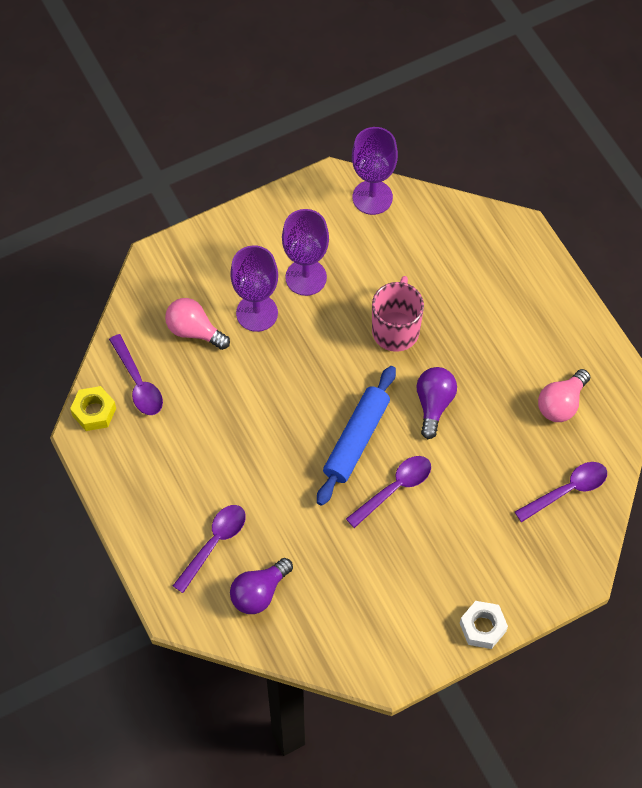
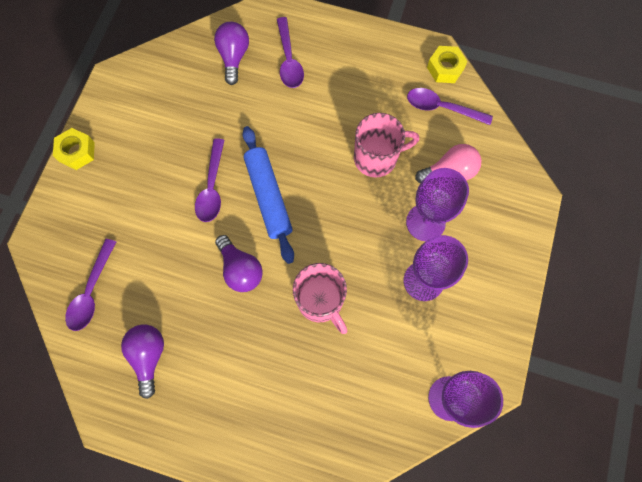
camera: 135 degrees right, 10 degrees up
white nut [460,601,508,649] -> yellow nut [53,128,95,170]
pink light bulb [538,369,590,422] -> purple light bulb [121,324,164,399]
none -> pink mug [354,113,419,178]

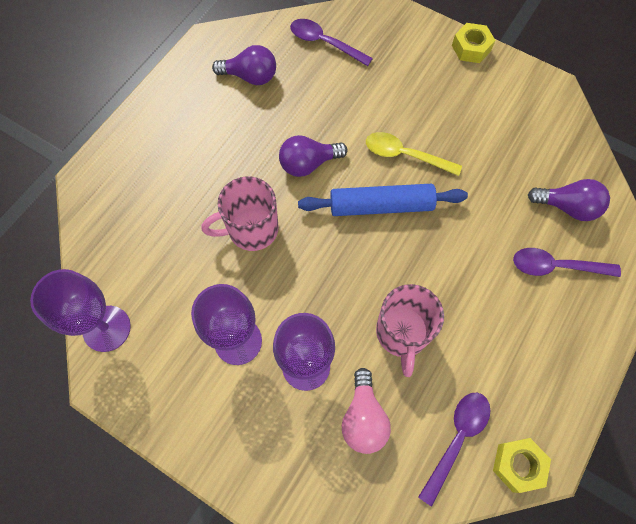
camera: 105 degrees right, 5 degrees down
purple spoon [195,138,224,222] -> yellow spoon [366,132,462,176]

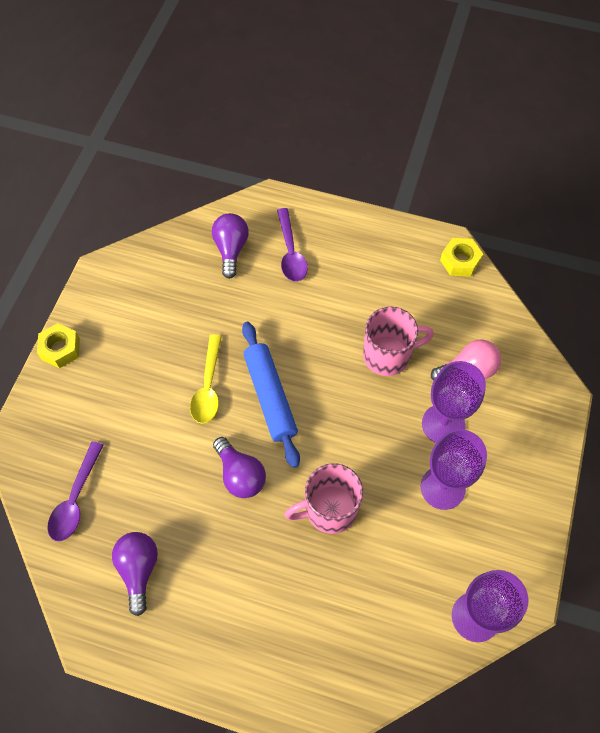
camera: 105 degrees left, 5 degrees down
pink mug [201,177,278,251] -> pink mug turned 105 degrees clockwise [284,463,363,534]
purple spoon [418,393,490,506] -> none

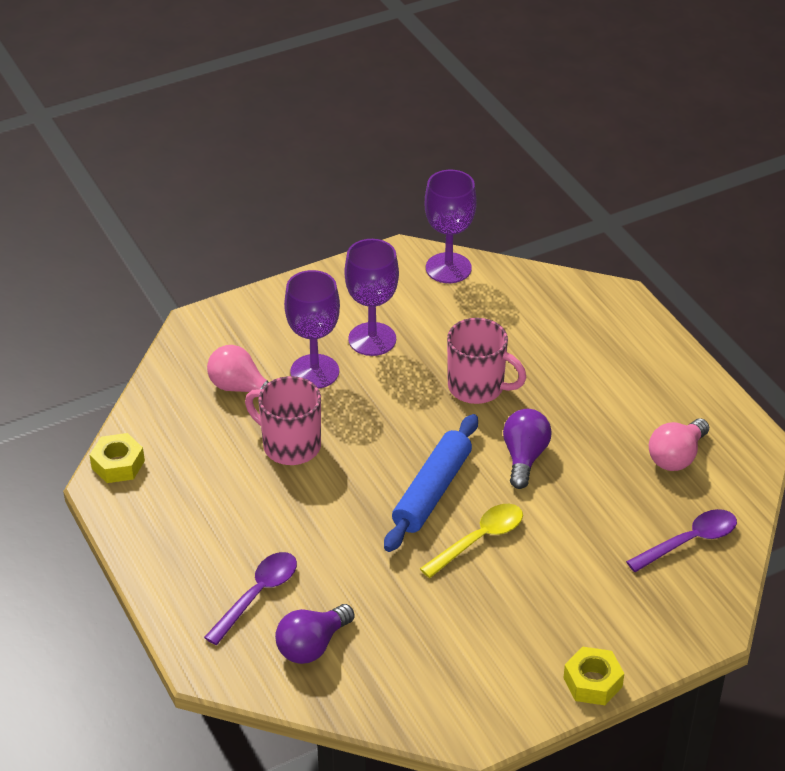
camera: 135 degrees left, 20 degrees down
purple light bulb [112,532,158,616] -> pink light bulb [649,418,709,471]

